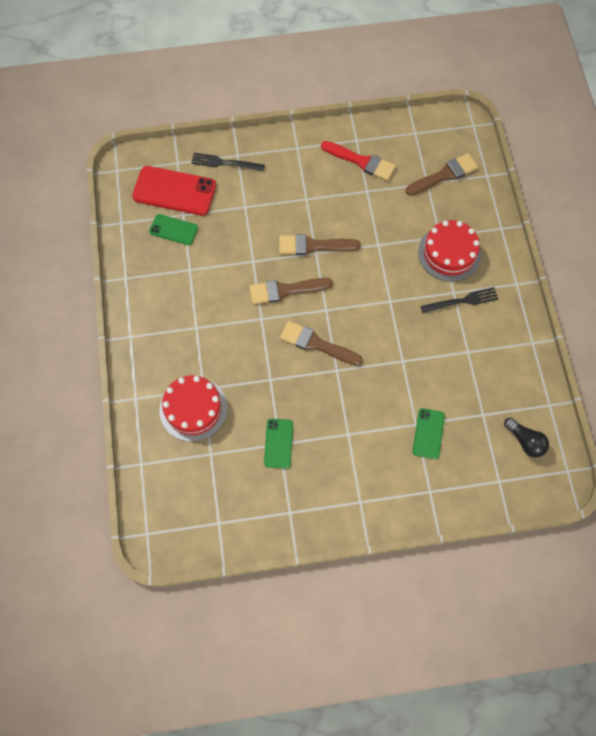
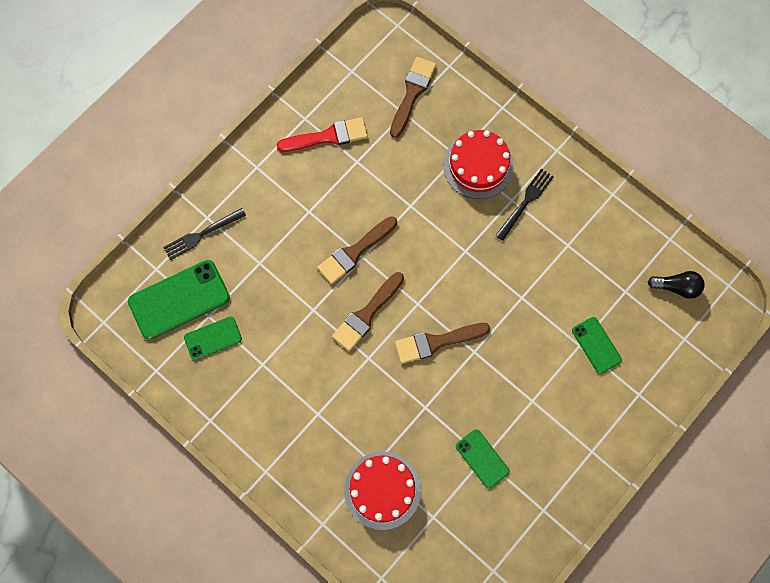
camera: 40 degrees left, 5 degrees up
red phone [132,166,216,215] -> green phone [128,260,230,340]

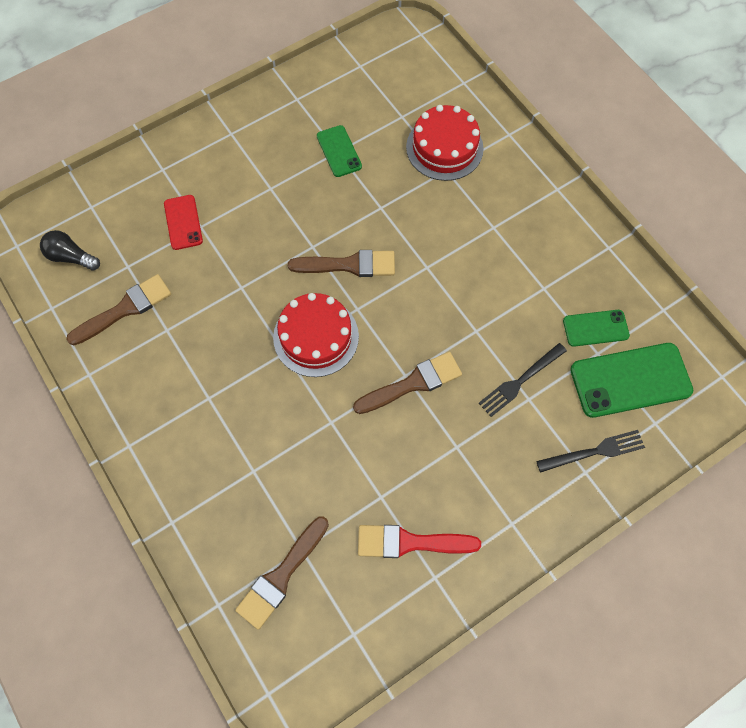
camera: 165 degrees left, 5 degrees down
brown brush [332,272,404,351] -> brown brush moved to [66,274,171,345]
red cake [443,130,514,199] -> red cake moved to [273,293,359,377]
black fork [495,168,554,241] -> black fork moved to [479,343,567,417]
green phone [572,317,622,374] -> red phone [164,195,203,250]

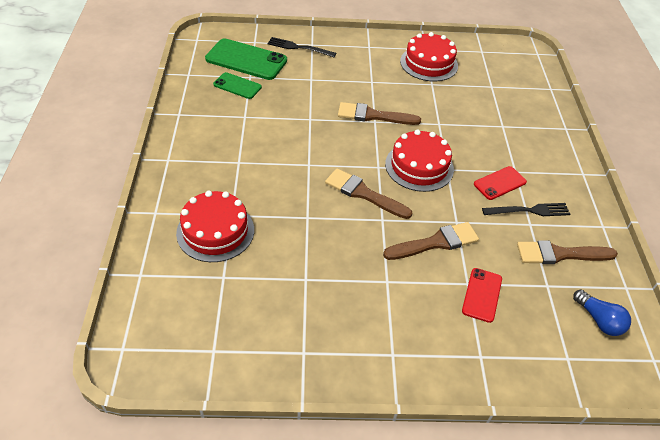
camera: 150 degrees left, 20 degrees down
black light bulb [40,230,100,271] -> blue light bulb [573,290,631,336]
brown brush [235,516,329,630] -> brown brush moved to [383,222,479,260]
green phone [317,125,362,177] -> none
red brush [358,525,481,558] -> red cake [400,32,458,81]
black fork [479,343,567,417] -> black fork moved to [482,203,570,216]
none -> red phone [474,166,527,200]

